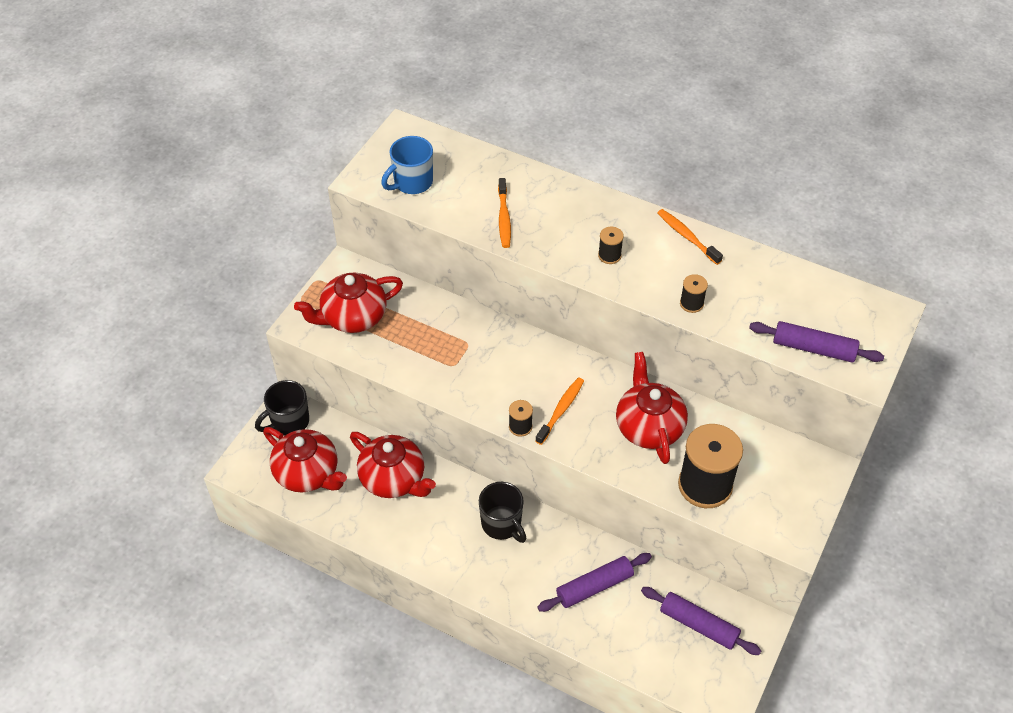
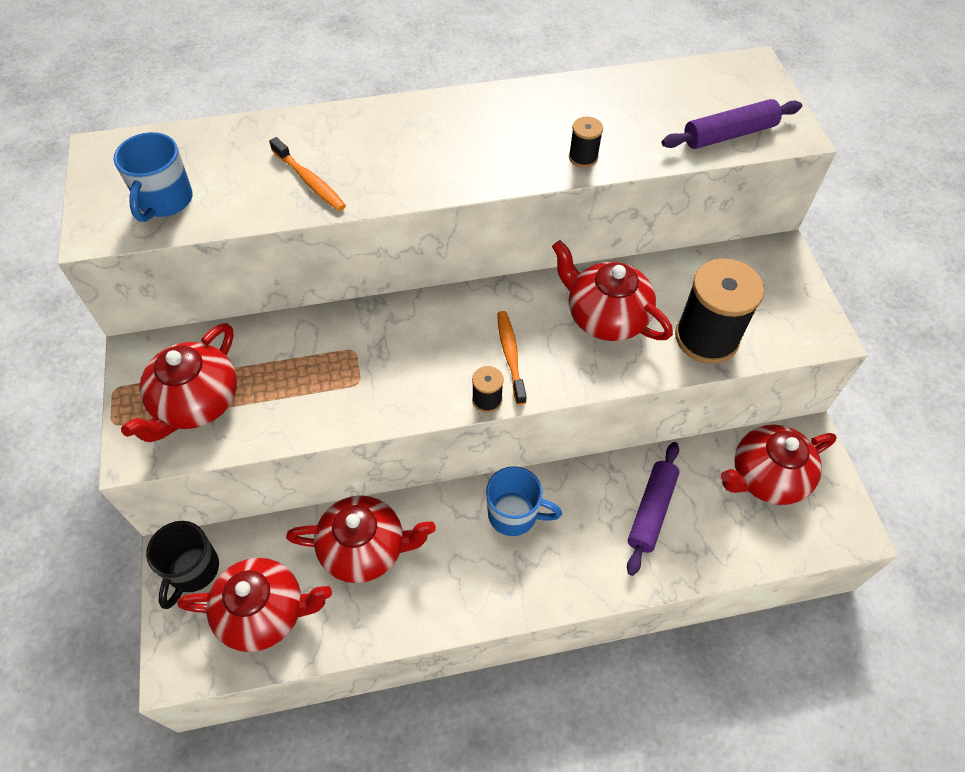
camera: 40 degrees left, 5 degrees up
black mug [479,482,526,543] -> blue mug [486,466,562,536]
black spool [598,227,624,264] -> none
purple rolling pin [641,587,761,655] -> red teapot [721,425,836,505]
orange toothbrush [658,209,723,265] -> none

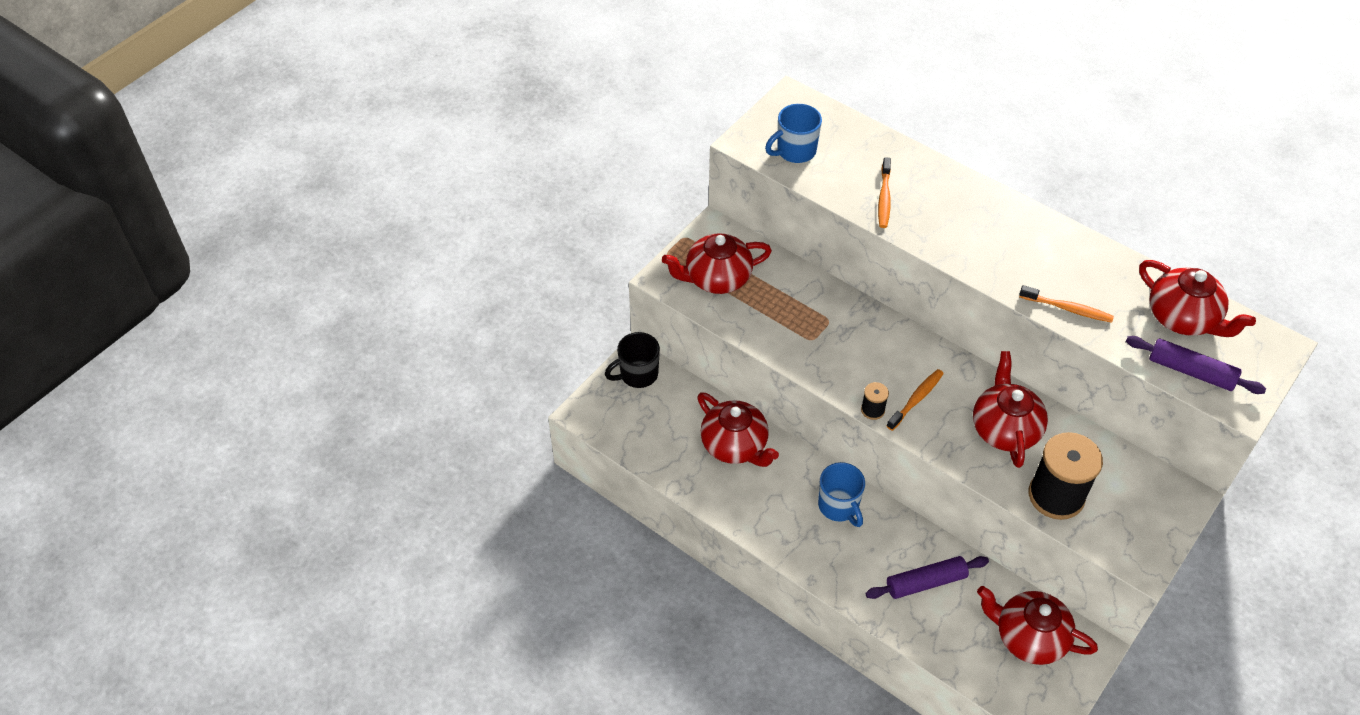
camera: 50 degrees right, 5 degrees down
red teapot [177,558,332,652] -> red teapot moved to [1139,260,1256,337]
black spool [569,117,603,168] -> orange toothbrush [1019,285,1114,323]

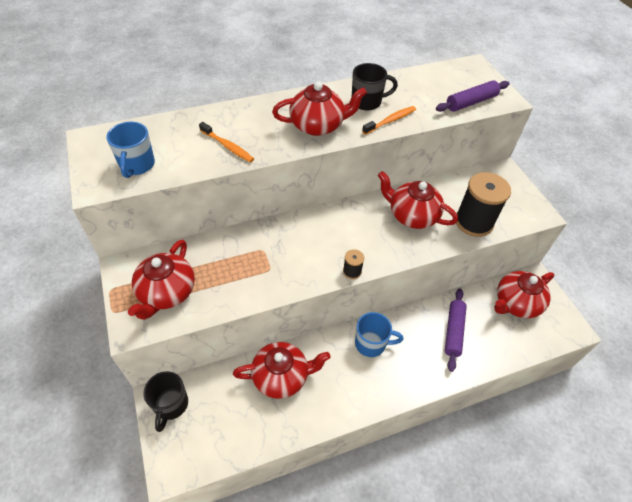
camera: 60 degrees left, 0 degrees up
orange toothbrush [887,369,944,431] -> none
red teapot [1139,260,1256,337] -> red teapot moved to [272,81,367,136]
none -> black mug [352,63,398,110]

